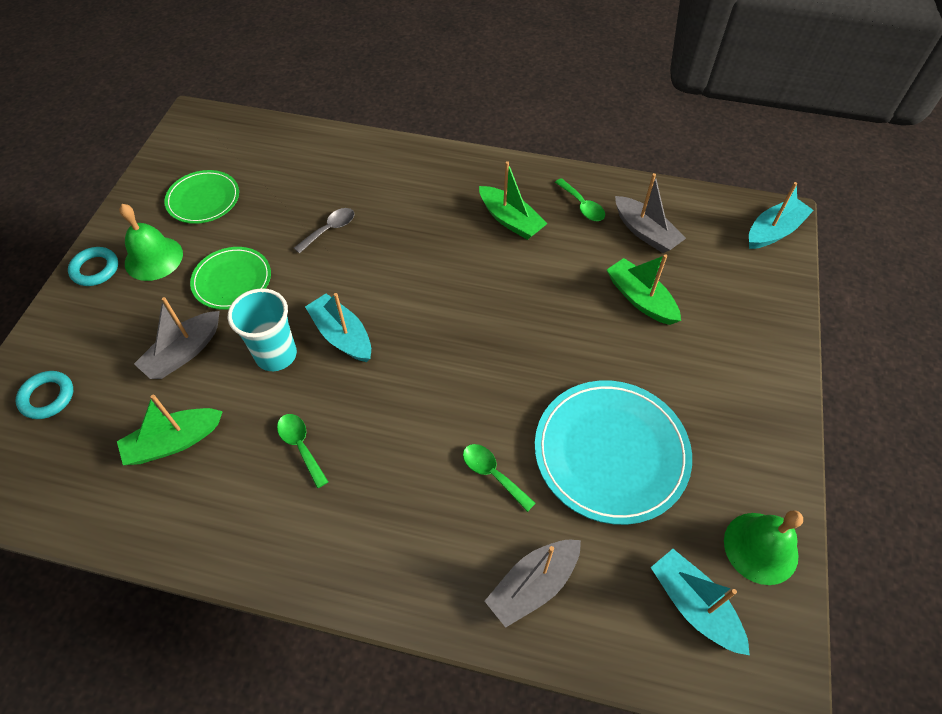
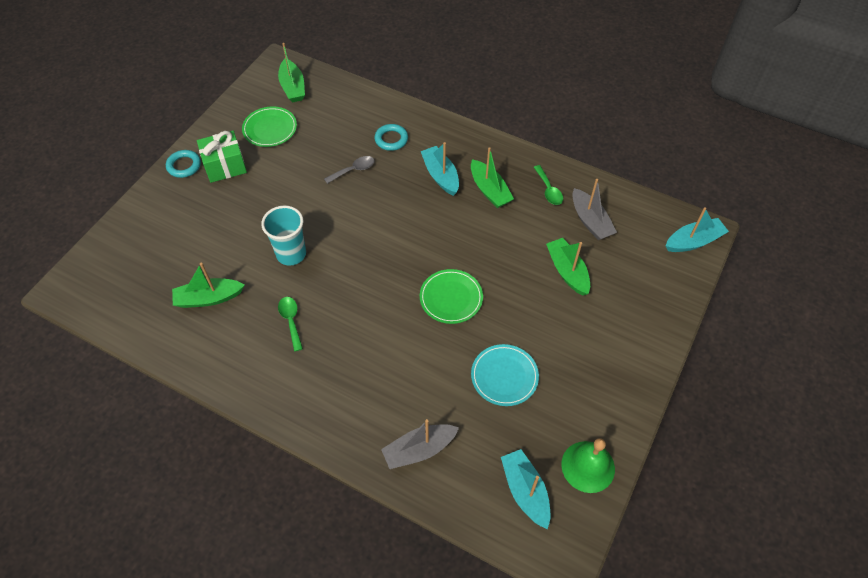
camera: 15 degrees right, 0 degrees up
turquoise ring [16,371,73,419] -> turquoise ring moved to [375,124,408,151]
green bell [119,204,183,281] -> green gift [197,131,247,183]
grey boat [134,297,220,379] -> none
green plate [190,247,271,310] -> green plate moved to [420,269,483,324]
turquoise boat [305,293,371,362] -> turquoise boat moved to [421,142,459,196]
green spoon [463,444,536,512] -> none
turquoise plate [535,380,692,525] -> turquoise plate [471,344,539,406], size x0.59
none -> green boat [278,43,305,102]

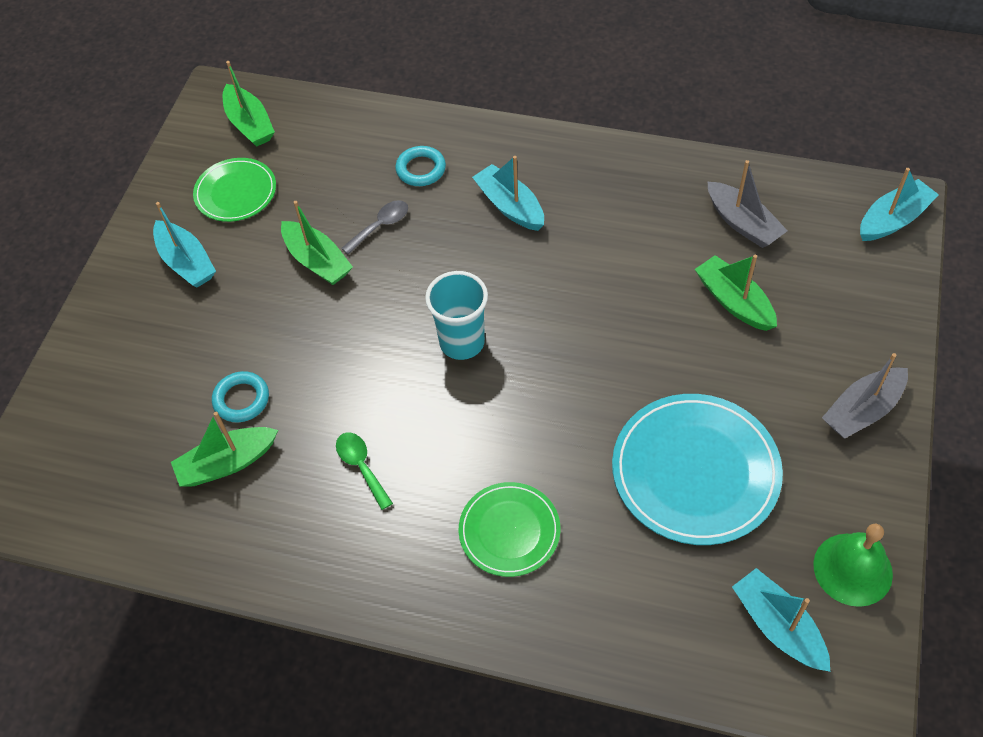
camera: 10 degrees left, 0 degrees up
turquoise ring [166,150,201,178] -> turquoise ring moved to [212,371,269,422]
green gift [197,131,247,183] -> turquoise boat [153,202,216,287]
turquoise cup [261,205,306,266] -> turquoise cup moved to [425,271,488,360]
grey boat [381,419,459,469] -> grey boat moved to [822,353,908,438]
green plate [420,269,483,324] -> green plate moved to [459,482,561,577]
green boat [471,147,514,208] -> green boat moved to [281,201,353,285]
turquoise plate [471,344,539,406] -> turquoise plate [612,394,783,545], size x1.68
green spoon [534,165,563,205] -> none

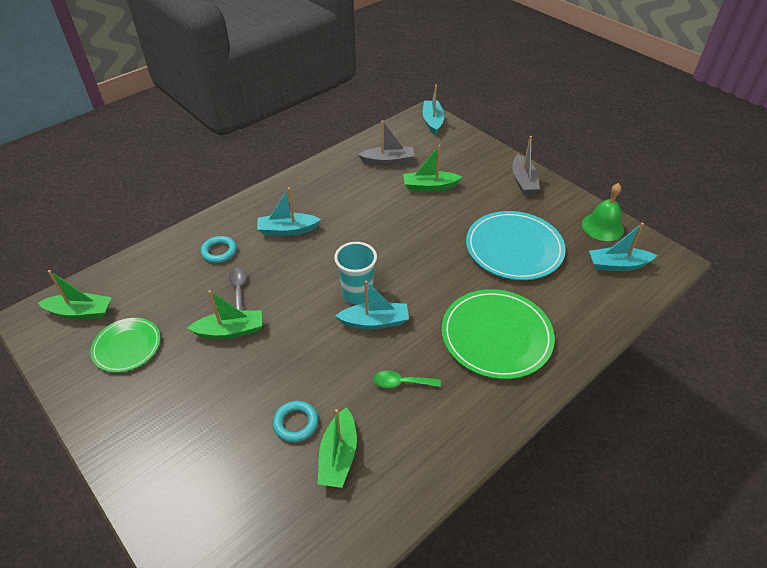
camera: 60 degrees left, 10 degrees down
turquoise boat [153,202,216,287] -> turquoise boat moved to [336,280,409,329]
green plate [459,482,561,577] -> green plate [442,289,555,379], size x1.68

